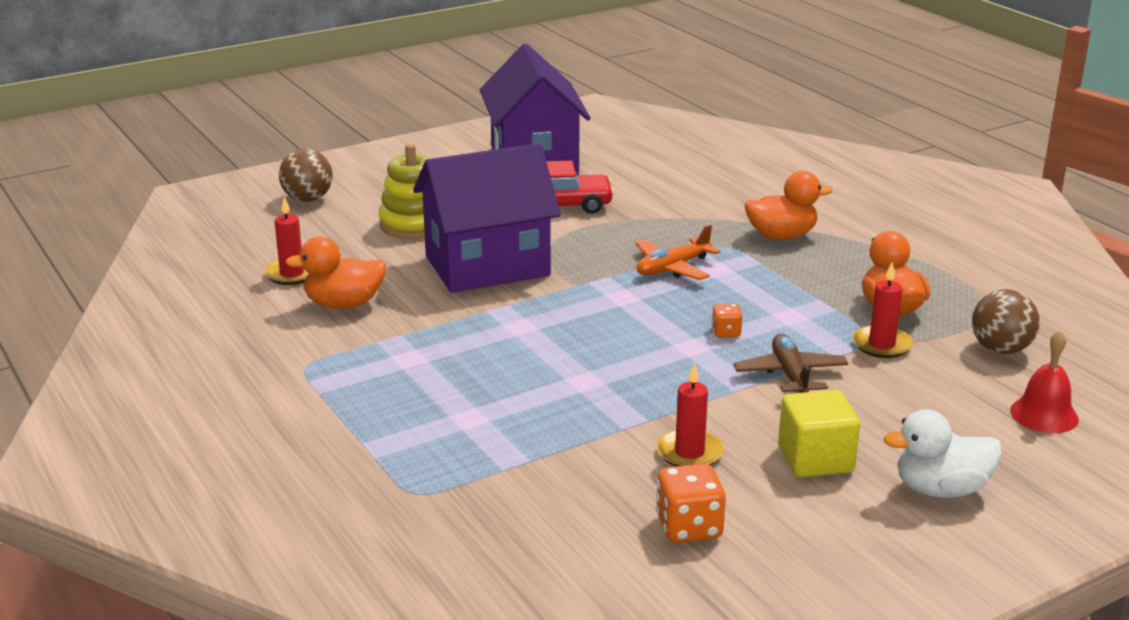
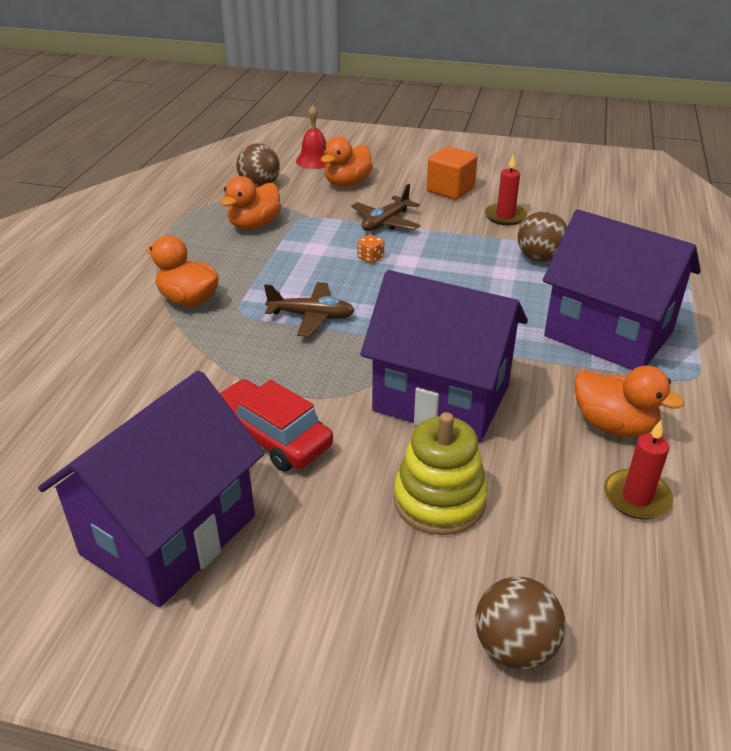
camera: 135 degrees left, 10 degrees up
orange plane [636,224,720,280] -> brown plane [264,282,355,337]
orange dice [656,463,726,543] -> none
yellow cube [778,390,860,478] -> orange cube [427,146,478,200]
red candle [852,263,913,358] -> none
white duck [884,410,1002,498] -> none
none -> orange duck [321,136,373,187]
none -> brown ball [518,211,567,262]
none -> purple house [543,209,701,370]

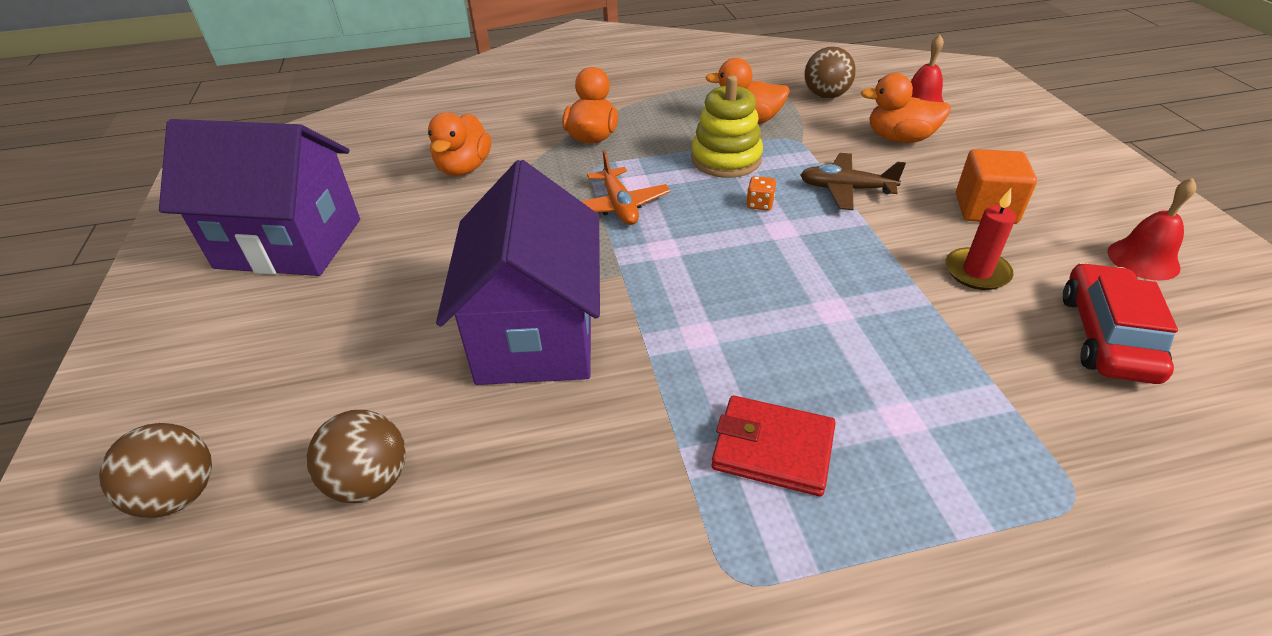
camera: 65 degrees right, 5 degrees up
red car [220,379,333,472] -> red car moved to [1063,263,1178,384]
brown plane [264,282,355,337] -> orange plane [581,150,670,225]
yellow stacking toy [394,412,488,535] -> yellow stacking toy moved to [691,75,763,178]
brown ball [518,211,567,262] -> brown ball moved to [306,410,406,503]
purple house [543,209,701,370] -> red wallet [712,395,836,496]
orange duck [574,365,684,437] -> orange duck moved to [428,112,491,176]
red candle [604,420,674,520] -> none
none -> red bell [1107,178,1197,281]

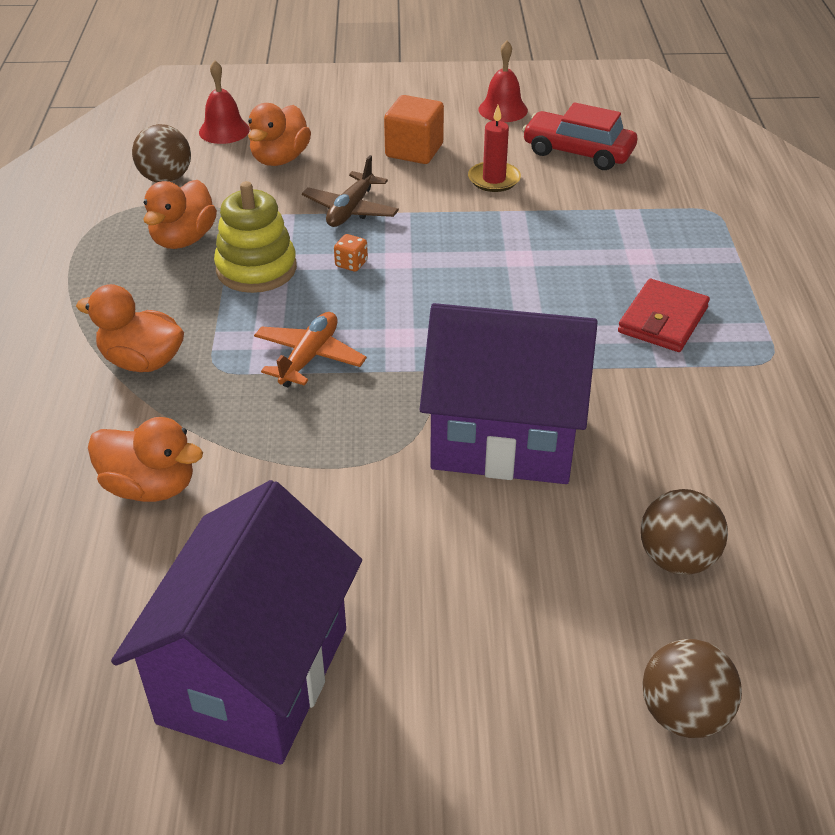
camera: 80 degrees left, 0 degrees up
orange plane [581,150,670,225] -> orange plane turned 60 degrees counterclockwise [254,312,367,387]

